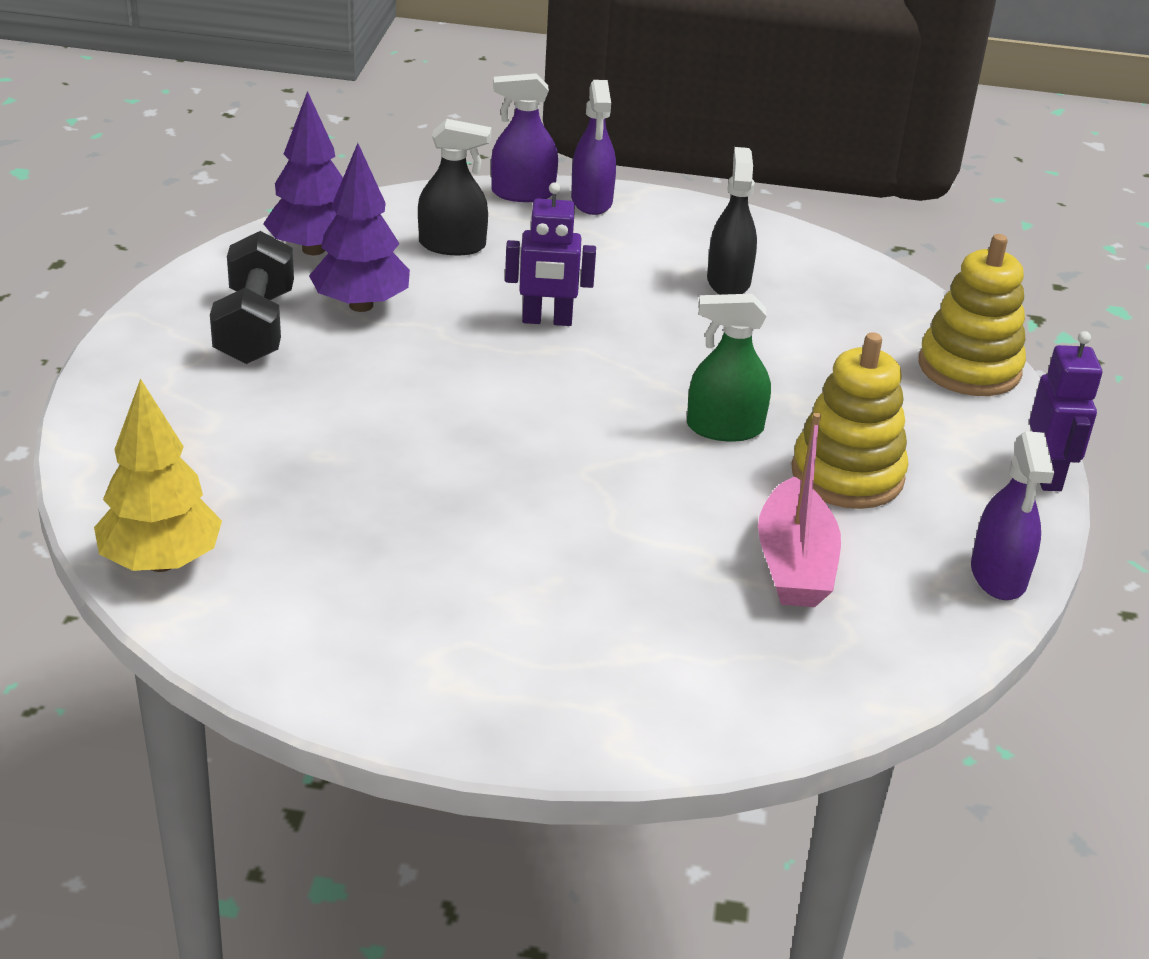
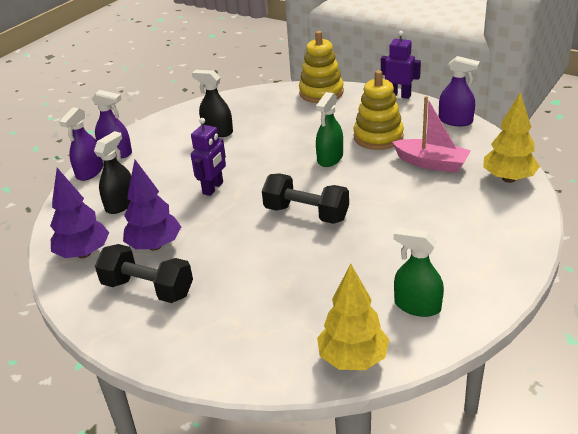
camera: 60 degrees left, 0 degrees up
none -> black dumbbell [262,173,349,224]
none -> green spray bottle [394,228,444,317]
none -> yellow tree [483,92,540,183]

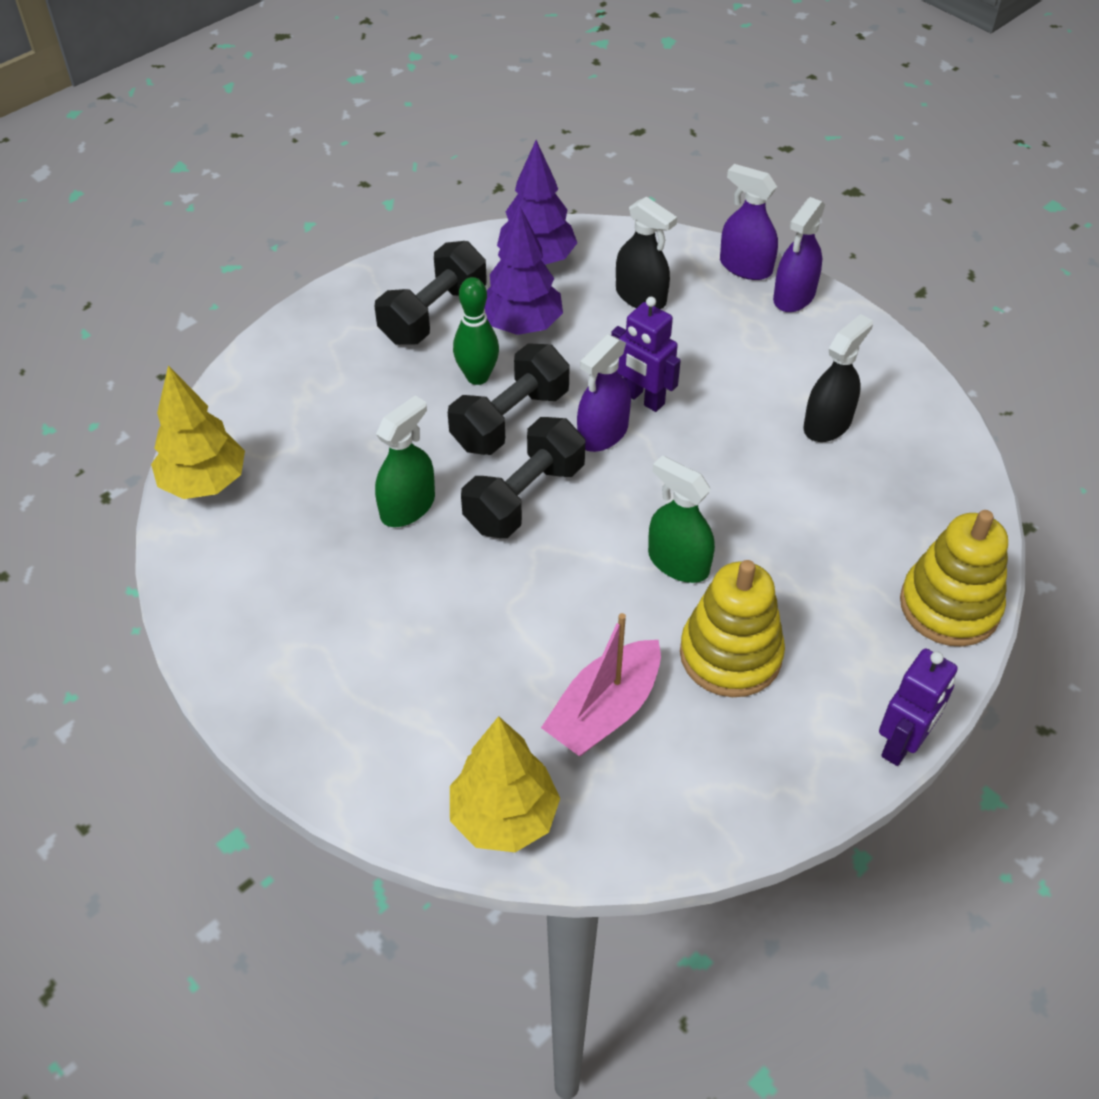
camera: 100 degrees right, 15 degrees up
green spray bottle [394,228,444,317] -> green spray bottle moved to [375,395,435,527]
purple spray bottle [439,56,480,126] -> purple spray bottle moved to [577,334,631,452]
none -> black dumbbell [448,343,570,455]
none -> green bowling pin [453,277,499,385]

